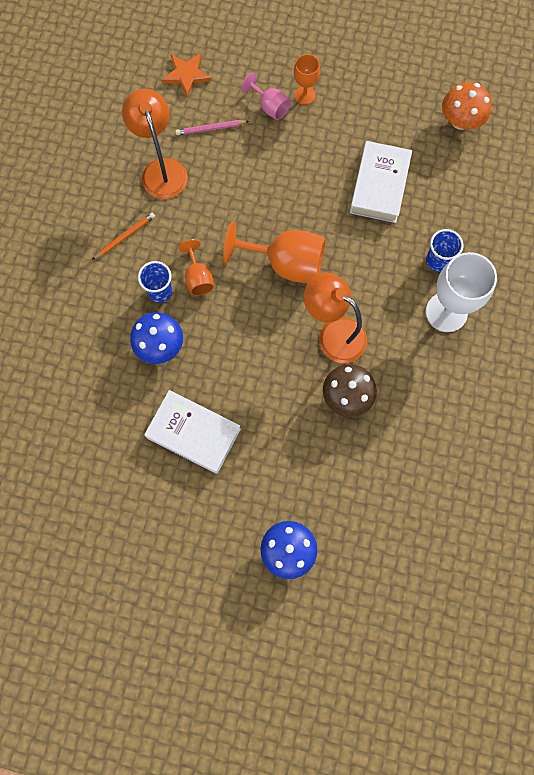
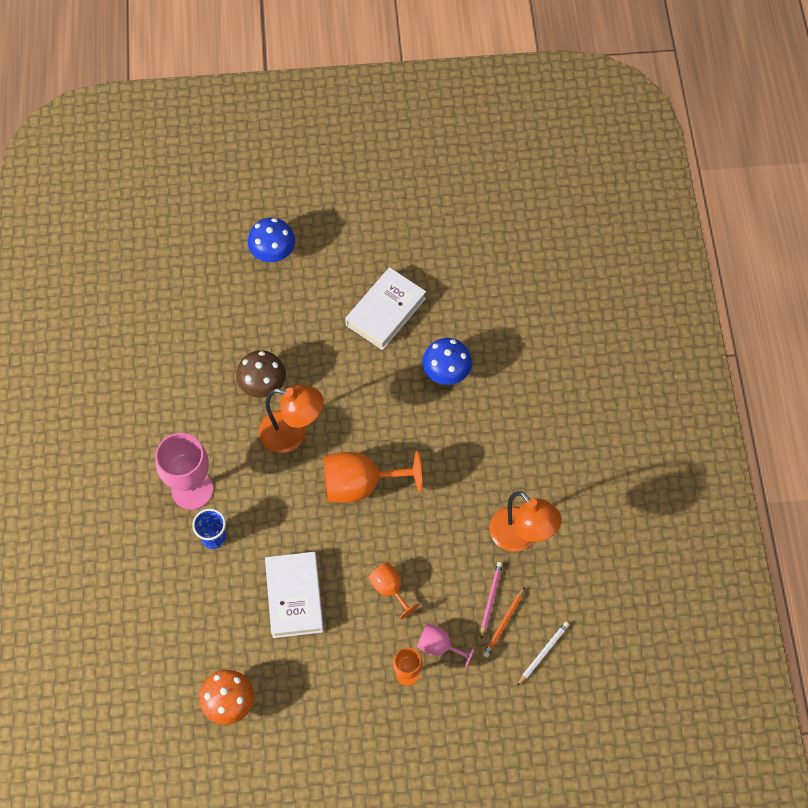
camera: 160 degrees right, 10 degrees down
orange pencil [92,212,155,260] -> orange pencil moved to [483,587,525,658]
blue cup [138,261,172,303] -> none
white book [144,390,241,474] -> white book turned 60 degrees counterclockwise [345,267,426,350]
orange star [162,53,212,97] -> white pencil [517,622,570,686]
pink pencil [175,120,249,135] -> pink pencil turned 45 degrees counterclockwise [481,562,503,639]
orange goblet [178,239,214,296] -> orange goblet moved to [368,562,419,619]
white goblet [426,252,497,332] -> pink goblet [155,433,213,510]

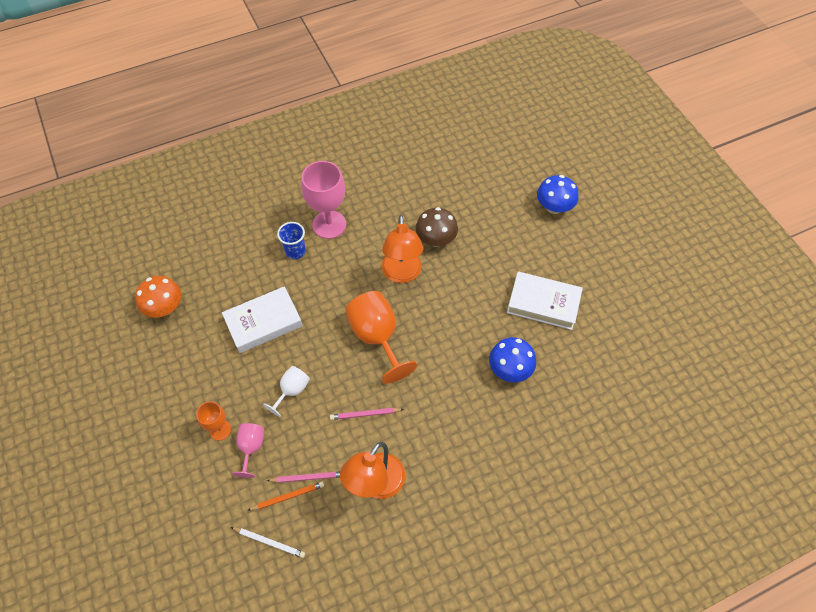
camera: 70 degrees right, 5 degrees down
orange goblet [368,562,419,619] -> white goblet [263,366,310,417]
orange pencil [483,587,525,658] -> orange pencil turned 150 degrees clockwise [247,482,324,511]
none -> pink pencil [330,408,404,420]

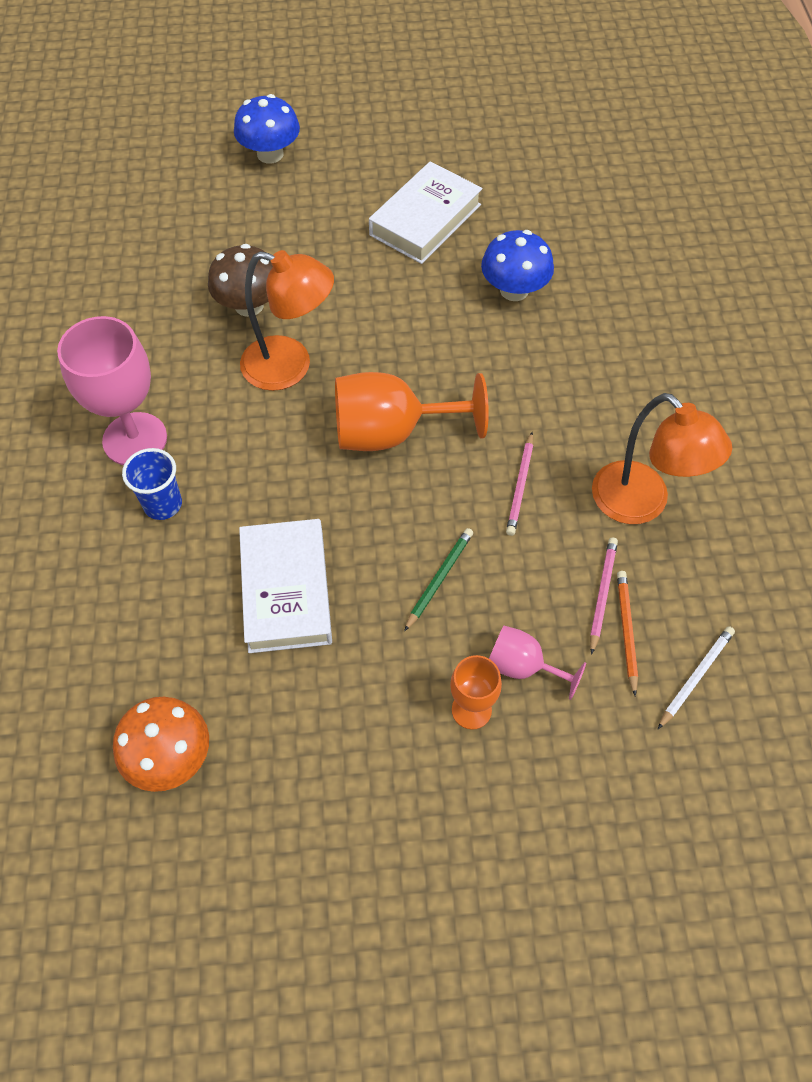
camera: 70 degrees left, 0 degrees up
white goblet [263,366,310,417] -> green pencil [404,528,473,632]

